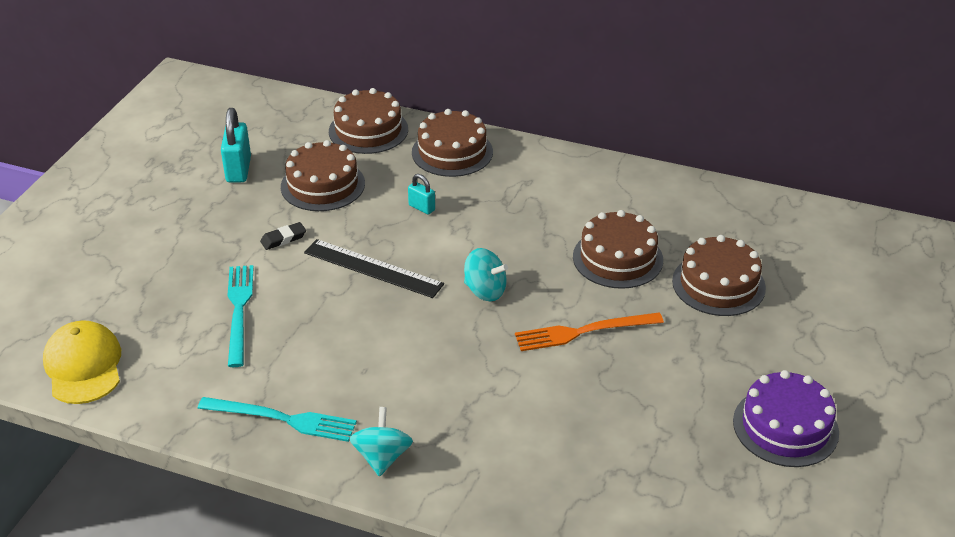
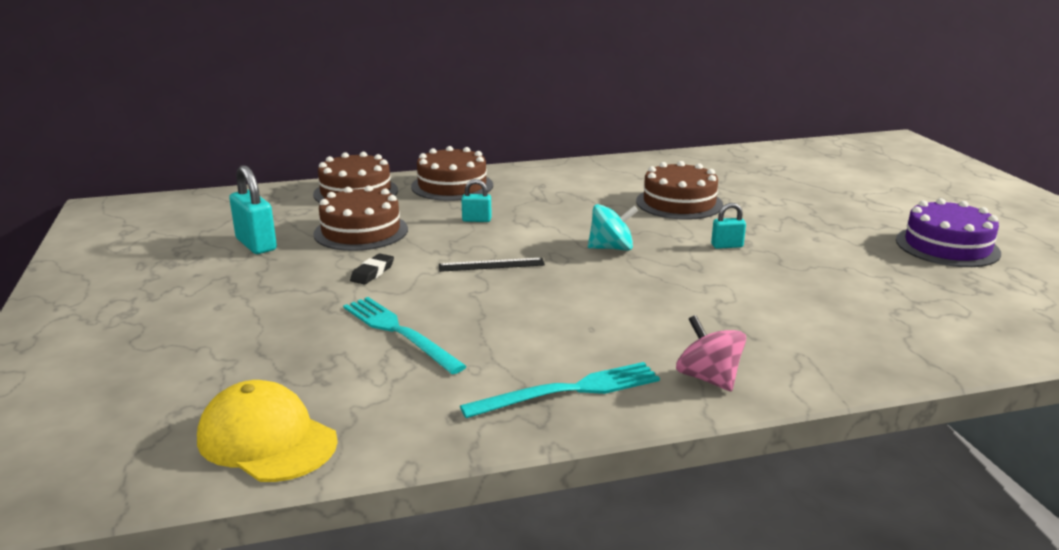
camera: 35 degrees left, 15 degrees down
black ruler [304,239,444,298] -> black ruler [439,258,545,272], size x0.63
turquoise spinning top [350,407,413,477] -> pink spinning top [676,315,746,391]
orange fork [515,313,664,351] -> turquoise padlock [711,203,746,249]
brown cake [672,235,766,316] -> none

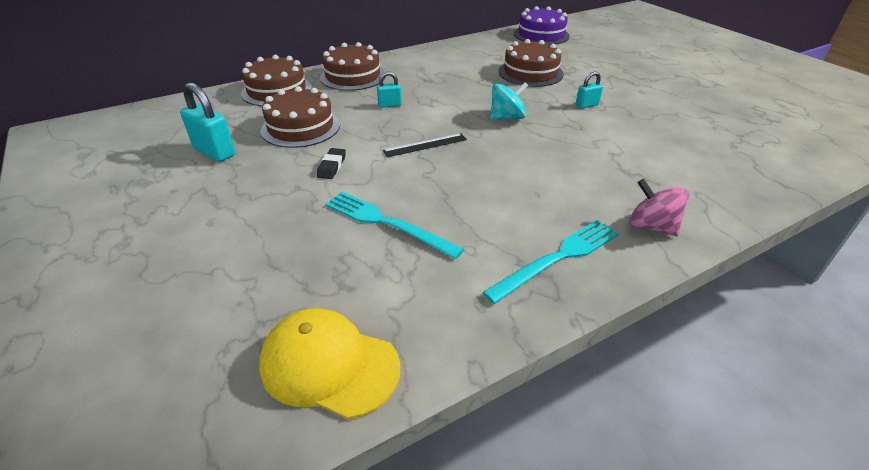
camera: 15 degrees left, 15 degrees up
purple cake [896,198,1001,267] -> purple cake moved to [514,6,570,45]

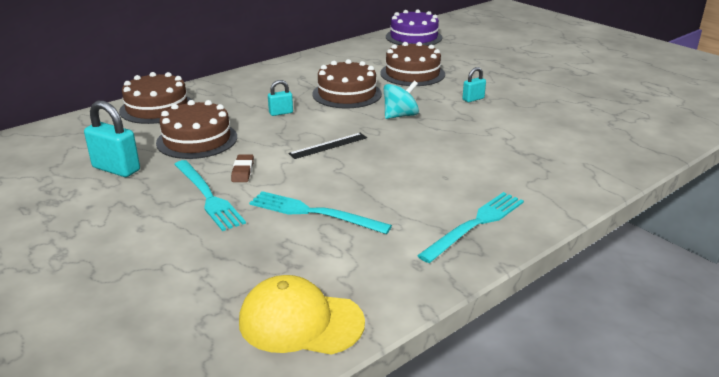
camera: 10 degrees left, 10 degrees down
black eraser [317,148,346,179] -> brown eraser [231,155,254,182]
brown cake [320,42,385,91] -> brown cake moved to [312,59,382,108]
pink spinning top [630,179,689,236] -> none
none -> turquoise fork [174,160,246,231]

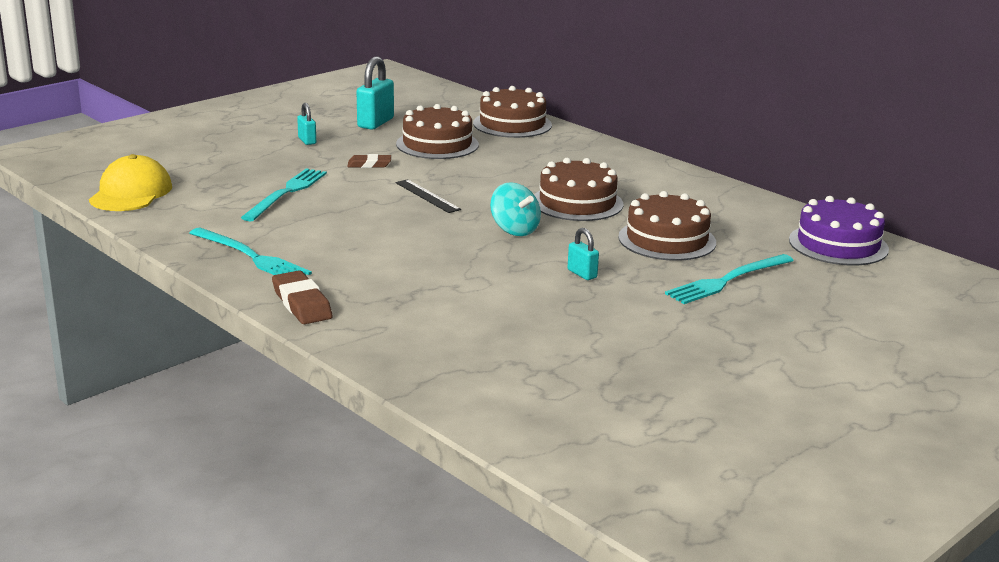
camera: 85 degrees right, 5 degrees down
turquoise fork [174,160,246,231] -> turquoise fork moved to [665,254,794,304]
turquoise padlock [268,80,293,116] -> turquoise padlock moved to [297,103,316,145]
none -> brown eraser [272,270,333,324]

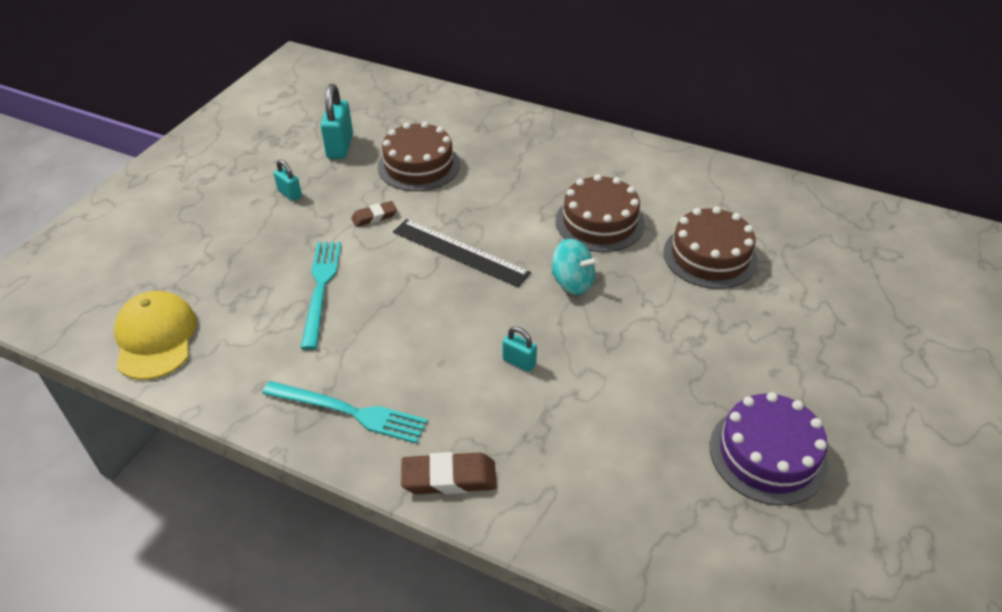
camera: 20 degrees left, 20 degrees up
brown eraser [272,270,333,324] -> brown eraser turned 45 degrees counterclockwise [401,452,497,494]
black ruler [395,179,461,213] -> black ruler [393,219,531,287], size x1.58
brown cake [473,86,552,138] -> none
turquoise padlock [568,228,599,280] -> turquoise padlock moved to [503,327,537,372]
turquoise fork [665,254,794,304] -> none
purple cake [789,196,889,266] -> purple cake moved to [710,392,828,506]

